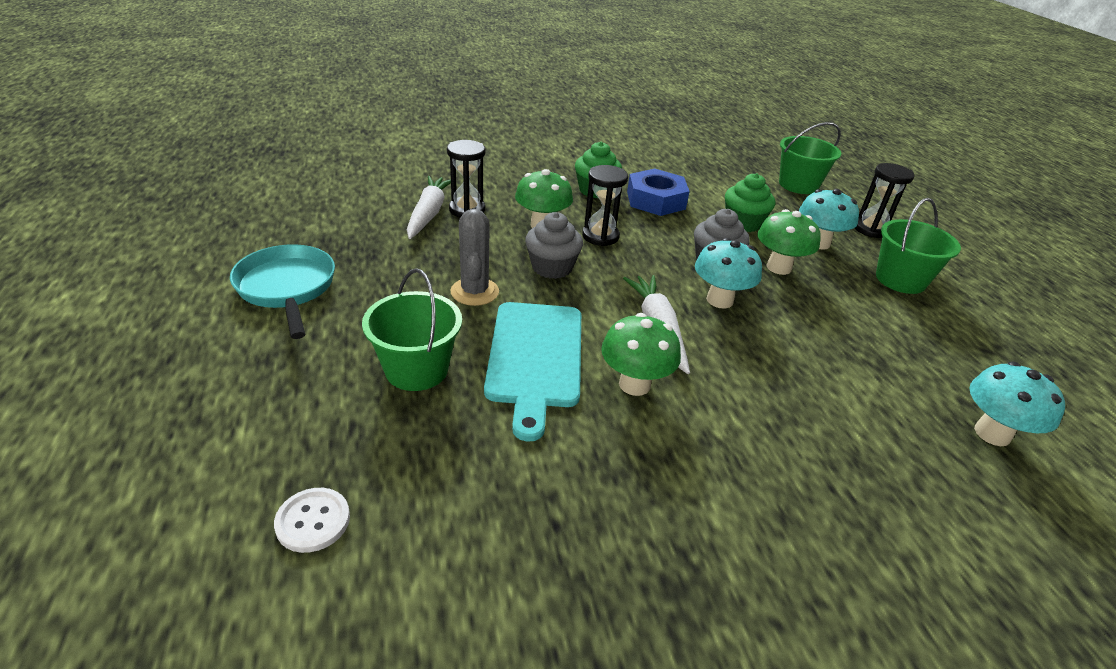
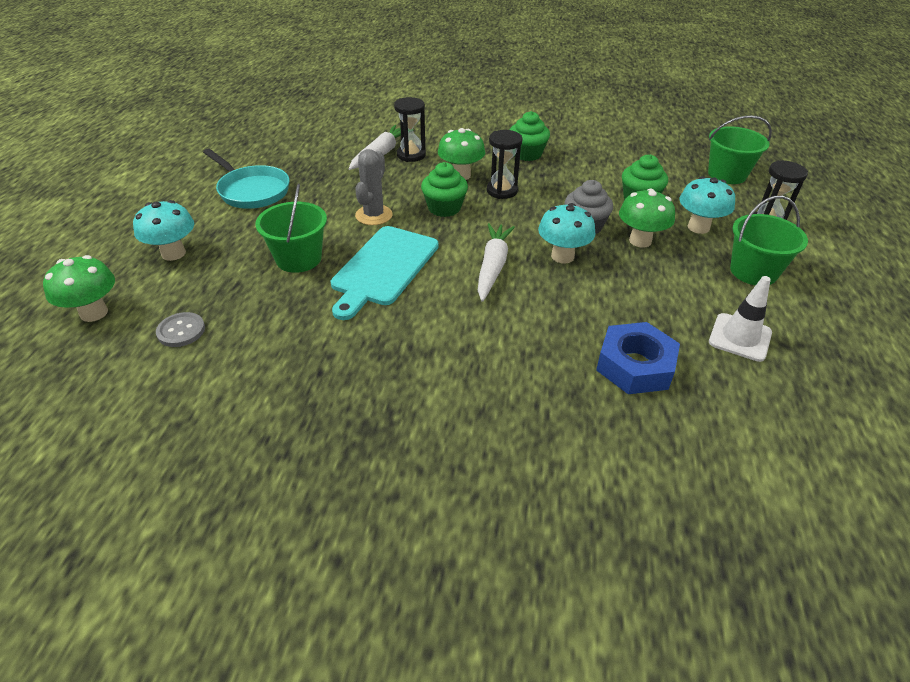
camera: 25 degrees right, 5 degrees up
turquoise pan [230,244,335,339] -> turquoise pan turned 135 degrees clockwise [203,149,290,209]
white button [274,488,350,553] -> grey button [156,312,205,347]
grey cupcake [525,212,583,279] -> green cupcake [421,162,468,217]
green mushroom [601,313,681,396] -> green mushroom moved to [43,255,115,322]
blue nut [627,169,690,216] -> blue nut moved to [596,322,680,394]
turquoise mushroom [969,362,1065,446] -> turquoise mushroom moved to [133,200,194,261]
none -> white traffic cone [709,276,772,362]

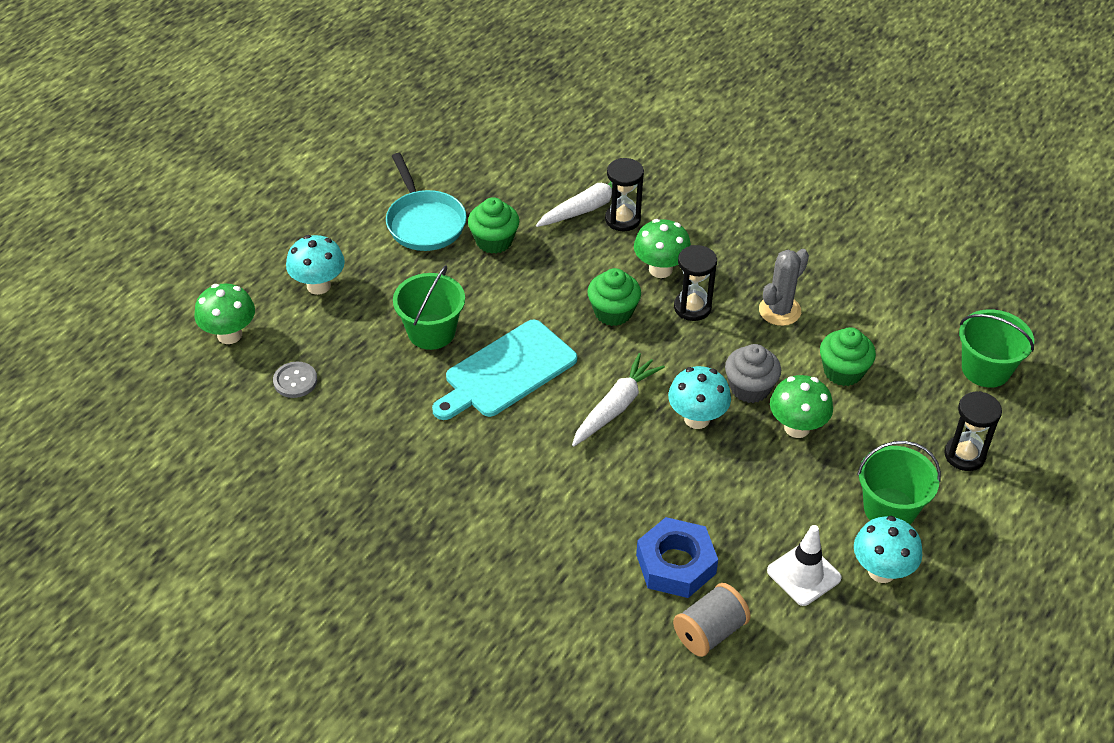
camera: 25 degrees right, 5 degrees up
grey cactus [355,149,393,225] -> grey cactus moved to [759,249,809,326]
green cupcake [510,111,550,161] -> green cupcake moved to [468,197,519,254]
turquoise mushroom [679,176,735,234] -> turquoise mushroom moved to [854,516,922,583]
none -> grey spool [673,583,751,657]

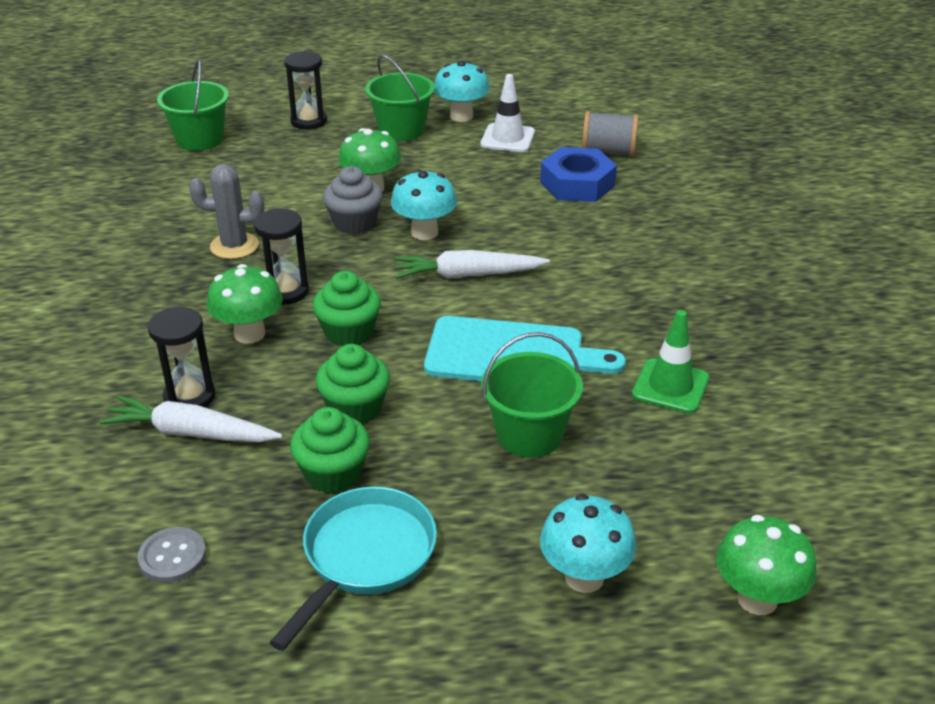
camera: 130 degrees left, 10 degrees down
grey button [273,361,317,398] -> grey button moved to [138,527,206,583]
green cupcake [820,327,876,386] -> green cupcake moved to [316,344,390,424]
none -> green traffic cone [632,310,709,414]

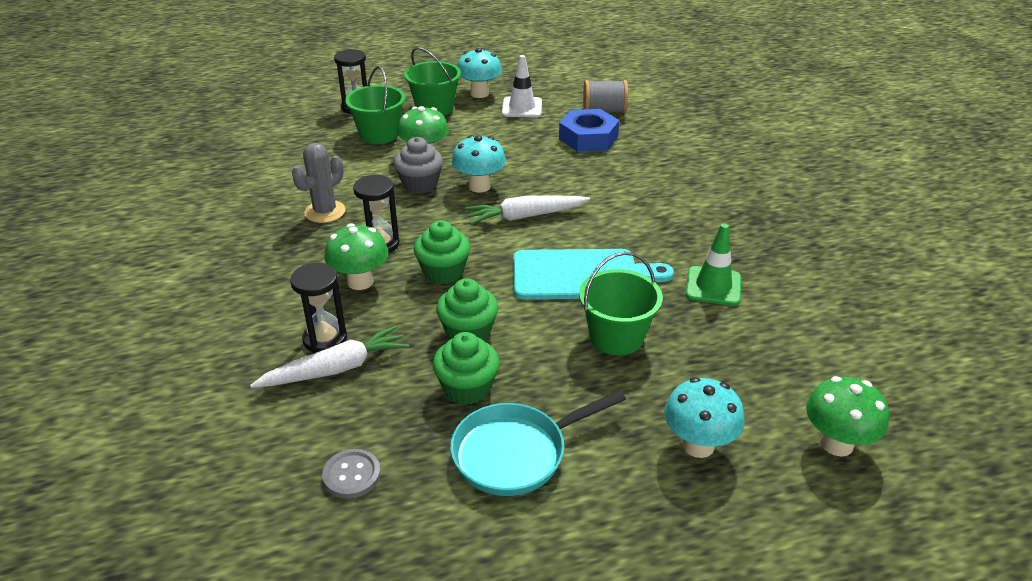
camera: 10 degrees left, 0 degrees up
white carrot [99,396,282,442] -> white carrot turned 150 degrees clockwise [250,325,409,388]
green bucket [157,59,229,151] -> green bucket moved to [345,66,405,144]
grey cactus [189,164,264,259] -> grey cactus turned 45 degrees counterclockwise [292,143,346,223]
turquoise pan [269,487,437,651] -> turquoise pan turned 135 degrees counterclockwise [450,390,626,496]

